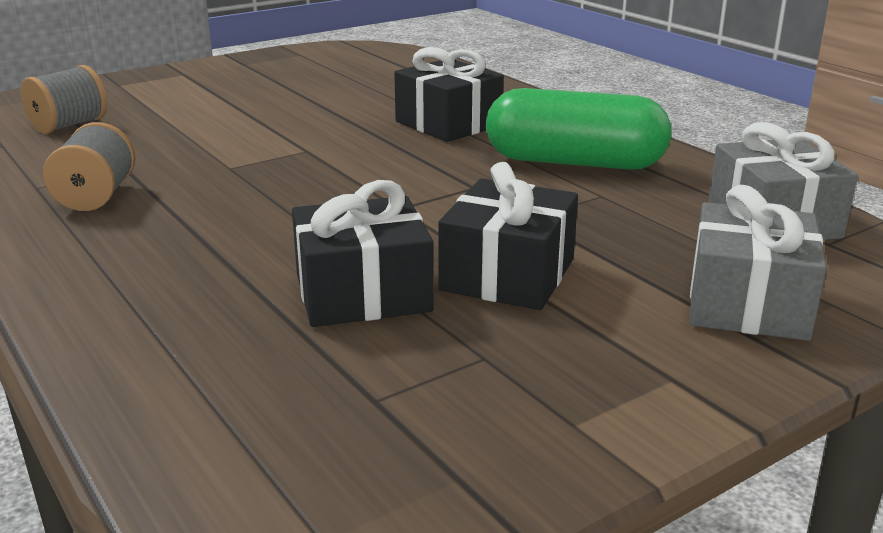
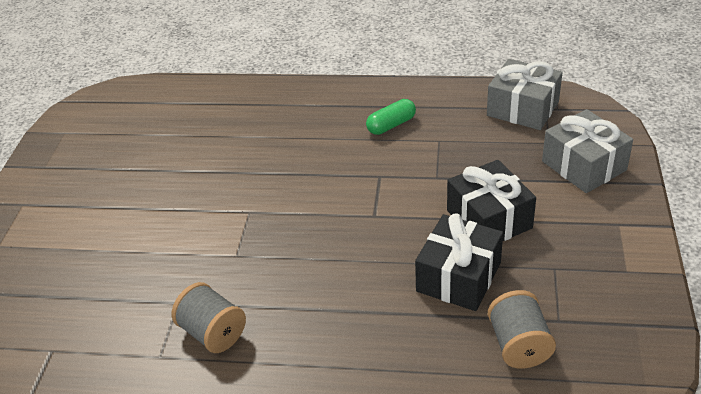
camera: 45 degrees left, 15 degrees up
grey spool [21,65,107,134] -> grey spool moved to [488,290,556,369]
black gift [394,47,504,142] -> none
green capsule [486,88,672,170] -> green capsule [366,99,416,135], size x0.49

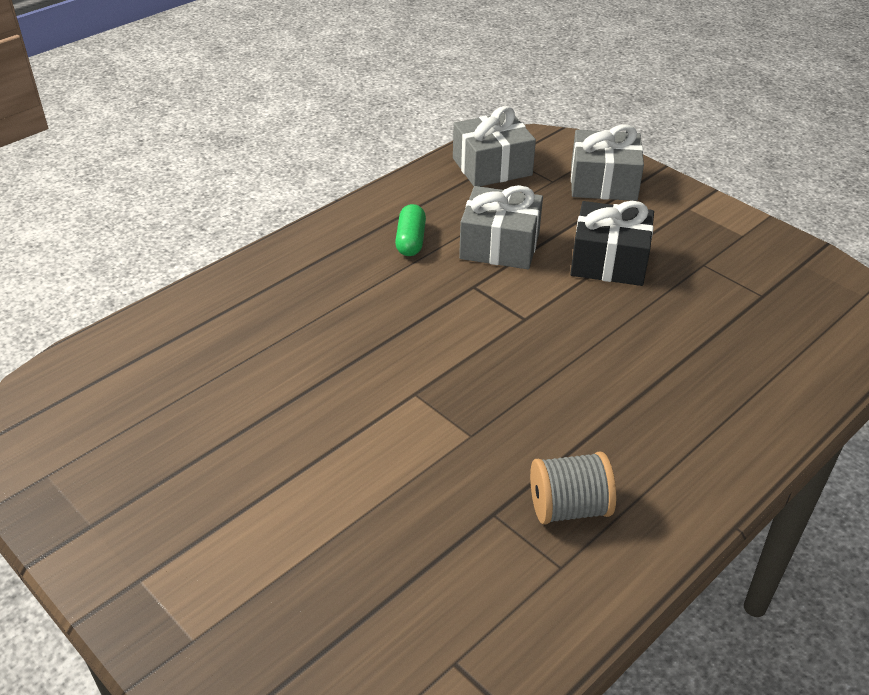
camera: 55 degrees left, 0 degrees up
black gift [415,213,503,311] -> none
grey spool [488,290,556,369] -> none
none -> grey gift [459,185,543,269]

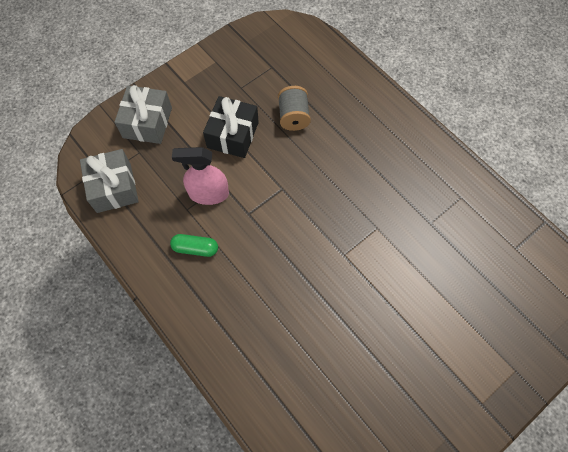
camera: 85 degrees left, 25 degrees up
grey gift [459,185,543,269] -> pink spray bottle [172,147,229,205]
grey spool [530,452,616,525] -> grey spool moved to [278,86,311,131]

